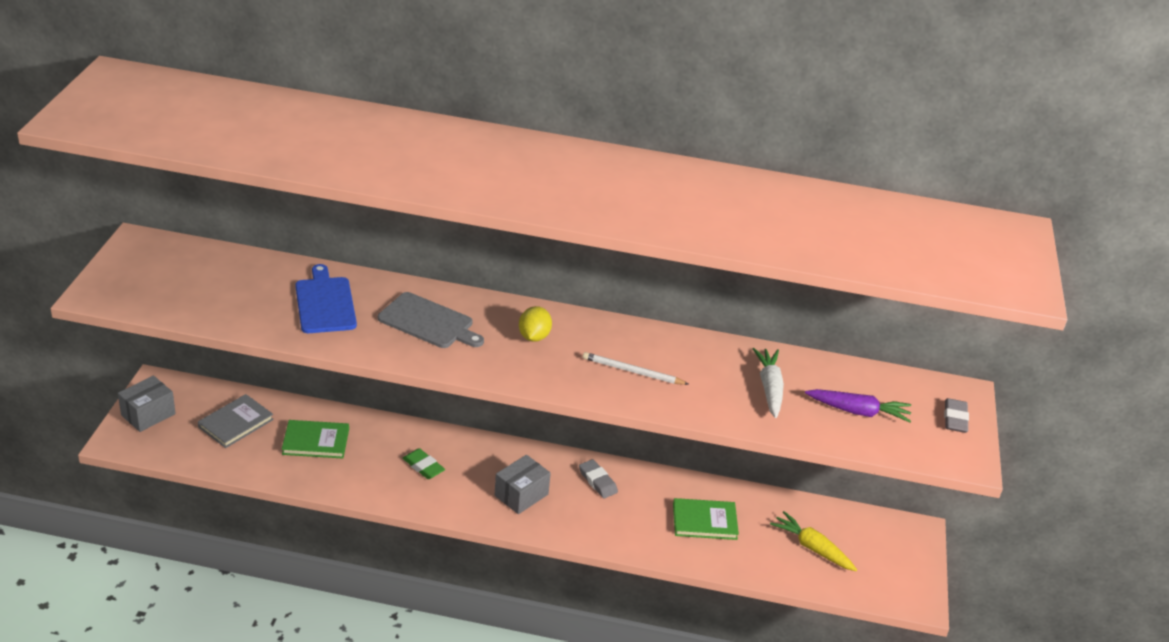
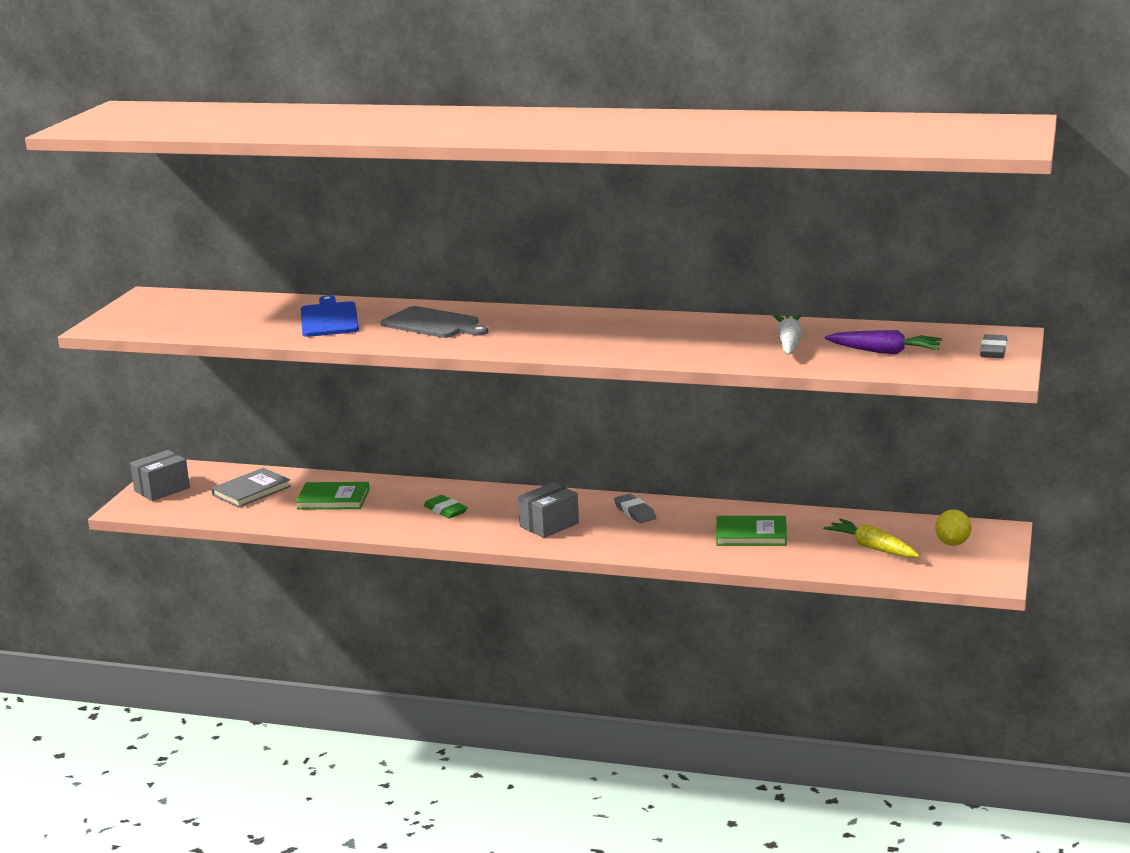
camera: 10 degrees right, 15 degrees down
yellow lemon [519,306,552,342] -> yellow lemon moved to [935,509,971,546]
white pencil [583,352,688,385] -> none

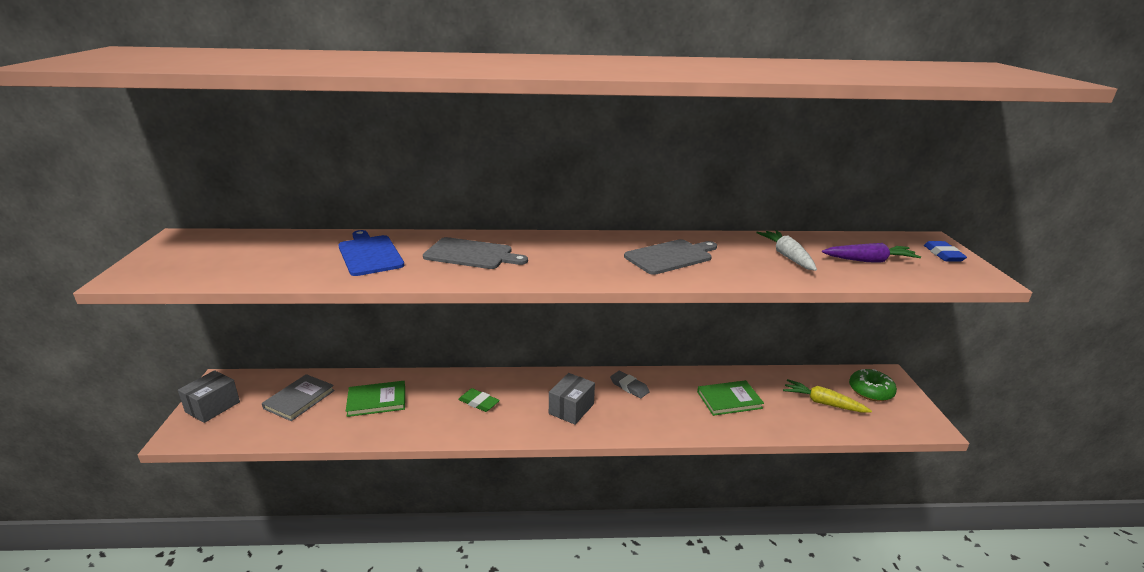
camera: 20 degrees left, 5 degrees up
yellow lemon [935,509,971,546] -> green donut [849,369,897,401]
grey eraser [980,334,1007,358] -> blue eraser [924,241,967,262]
none -> grey cutting board [624,239,717,275]

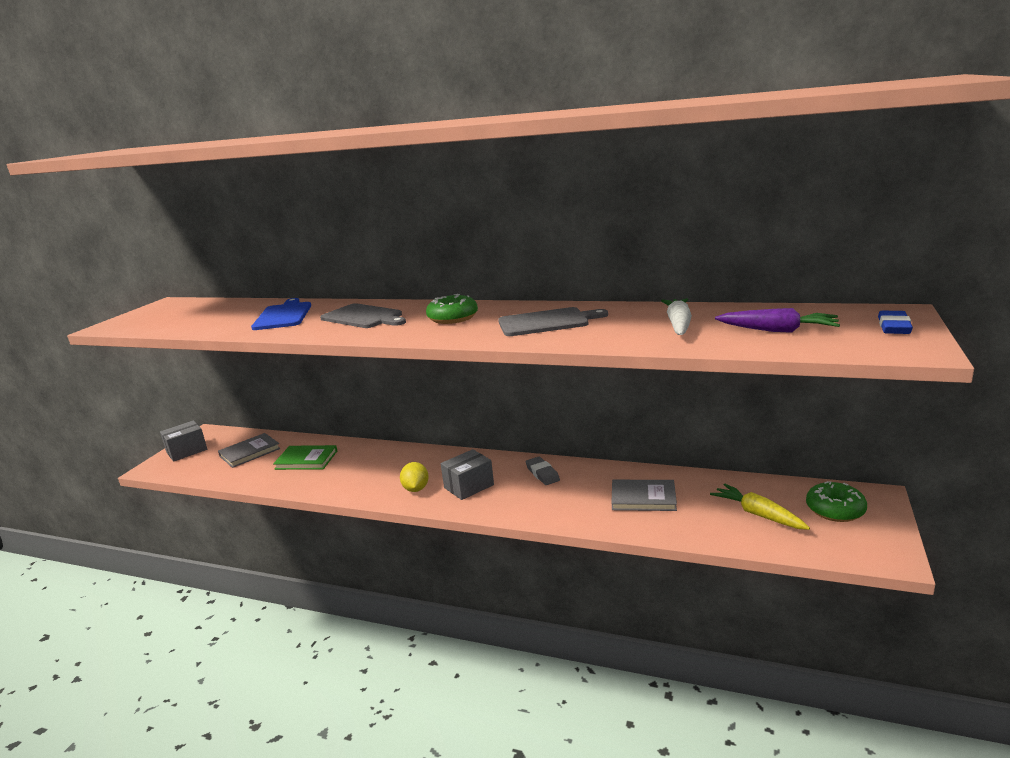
camera: 25 degrees right, 5 degrees down
green eraser [458,388,500,412] -> none
green book [697,380,764,416] -> grey book [611,480,677,511]
none -> yellow lemon [400,462,429,492]
none -> green donut [426,294,478,324]

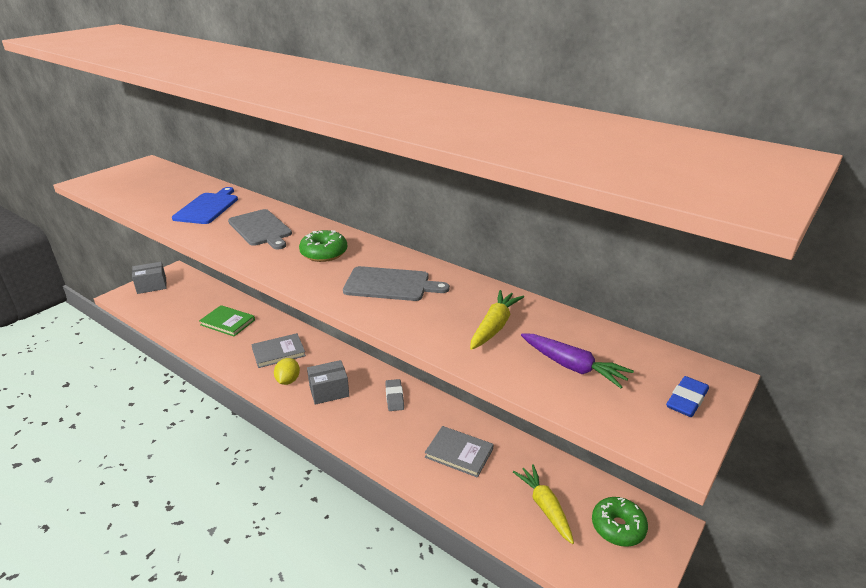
camera: 15 degrees right, 10 degrees up
grey book [218,433,280,468] -> grey book moved to [251,333,306,368]
white carrot [661,298,692,335] -> yellow carrot [470,290,524,350]

